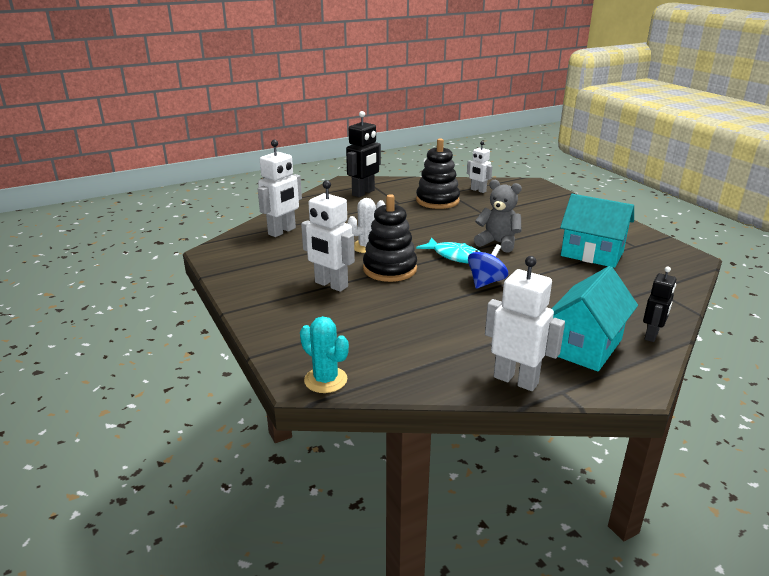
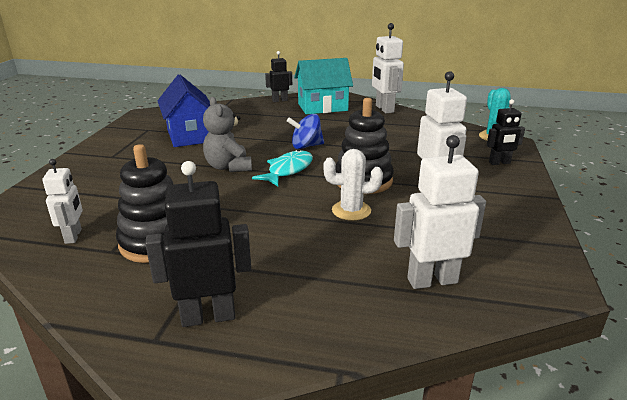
camera: 140 degrees left, 0 degrees up
turquoise fish [416,237,481,263] -> turquoise fish turned 45 degrees clockwise [252,150,313,186]
turquoise house [560,194,634,268] -> blue house [158,75,210,147]
none -> black robot [487,99,525,165]

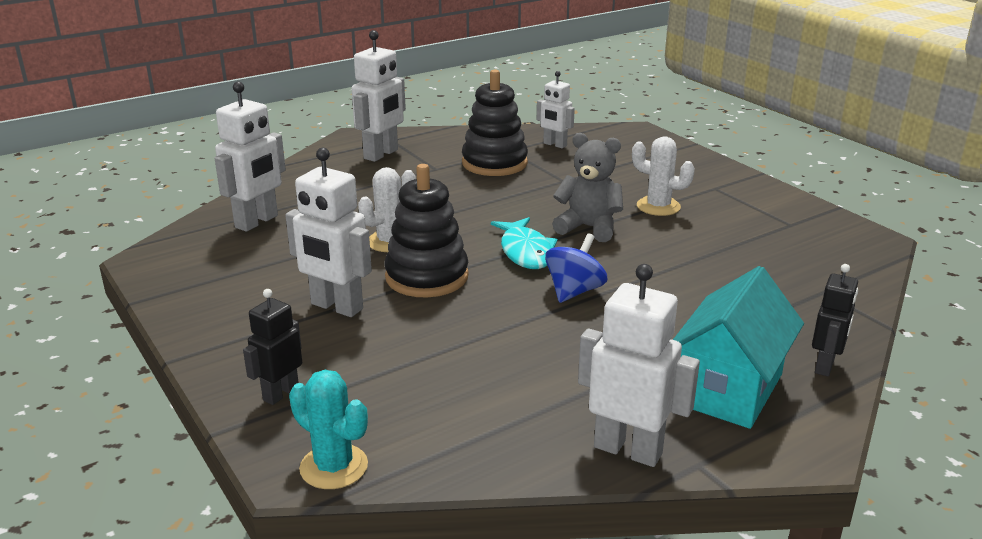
camera: 135 degrees right, 0 degrees up
black robot [145,161,251,327] -> white robot [352,30,406,162]
blue house [158,75,210,147] -> none
none -> white cactus [632,136,695,216]

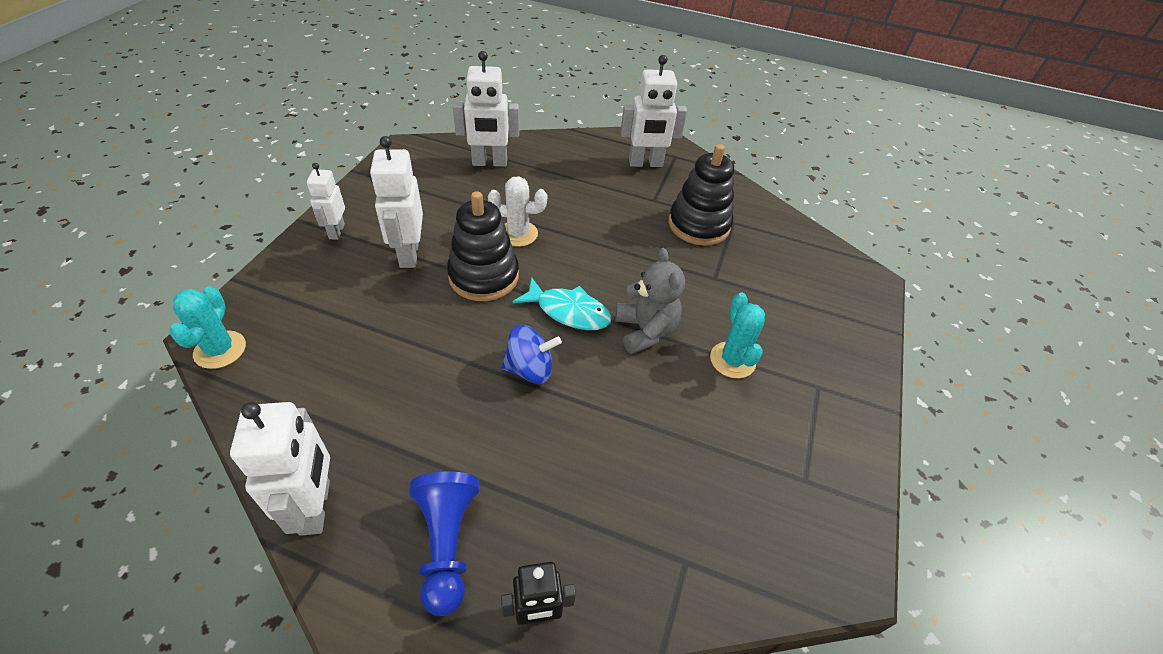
camera: 50 degrees right, 20 degrees up
black robot [243,289,302,405] -> none
turquoise fish [491,217,557,269] -> turquoise fish turned 105 degrees counterclockwise [513,277,612,330]
white robot [537,71,575,148] -> white robot moved to [307,163,345,240]
white cactus [632,136,695,216] -> turquoise cactus [710,293,765,378]
turquoise house [673,266,804,429] -> blue pawn [409,472,479,616]

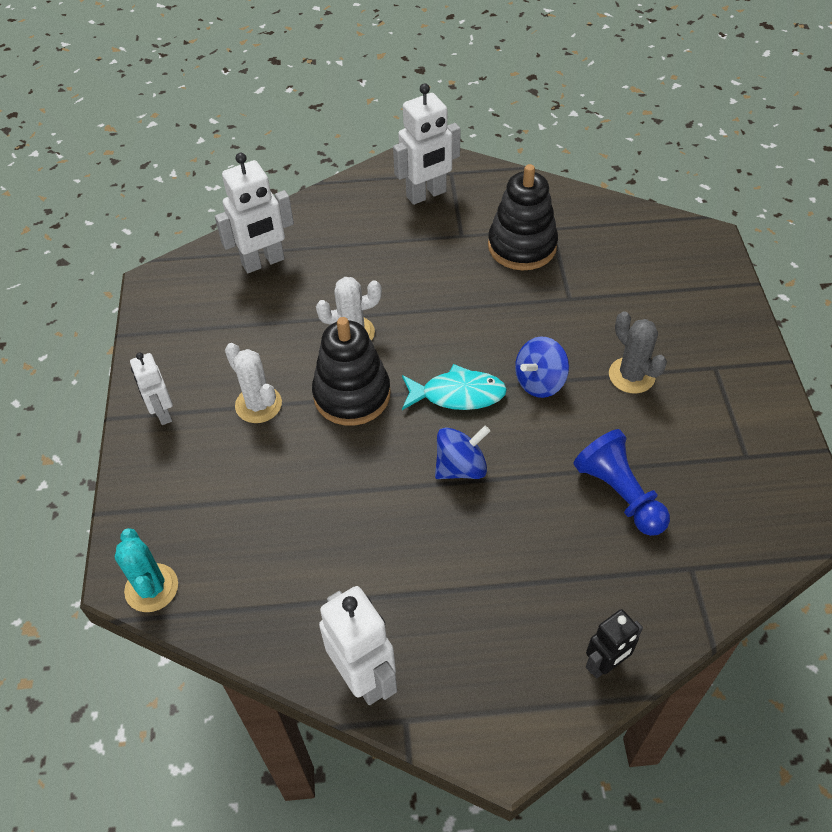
camera: 20 degrees left, 5 degrees up
white robot [370,136,423,268] -> white cactus [225,343,282,423]
blue pawn [409,472,479,616] -> blue pawn moved to [573,429,670,536]
grey teddy bear [615,248,685,354] -> blue spinning top [515,336,569,398]
turquoise cactus [710,293,765,378] -> grey cactus [609,311,667,394]

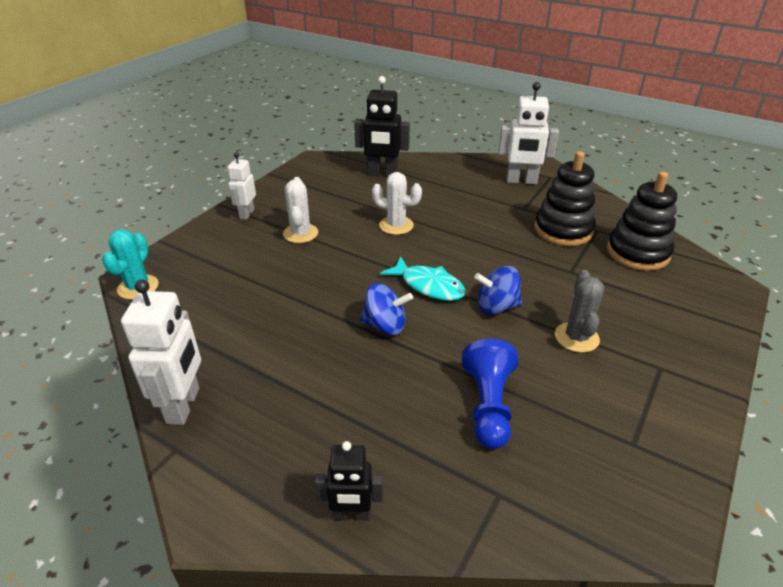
camera: 35 degrees right, 15 degrees down
white robot [215,153,294,273] -> black robot [354,76,410,176]
black stacking toy [312,317,391,426] -> black stacking toy moved to [607,172,677,271]

